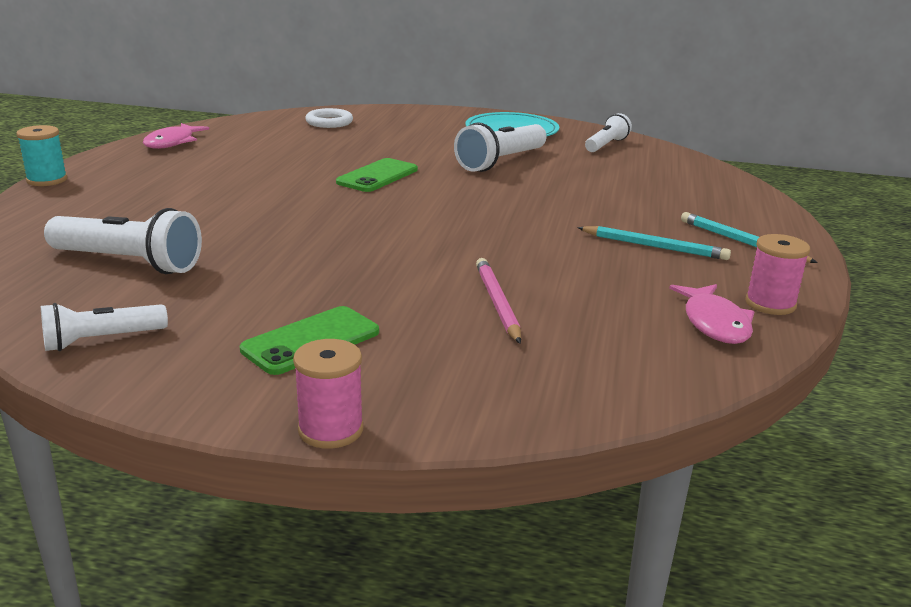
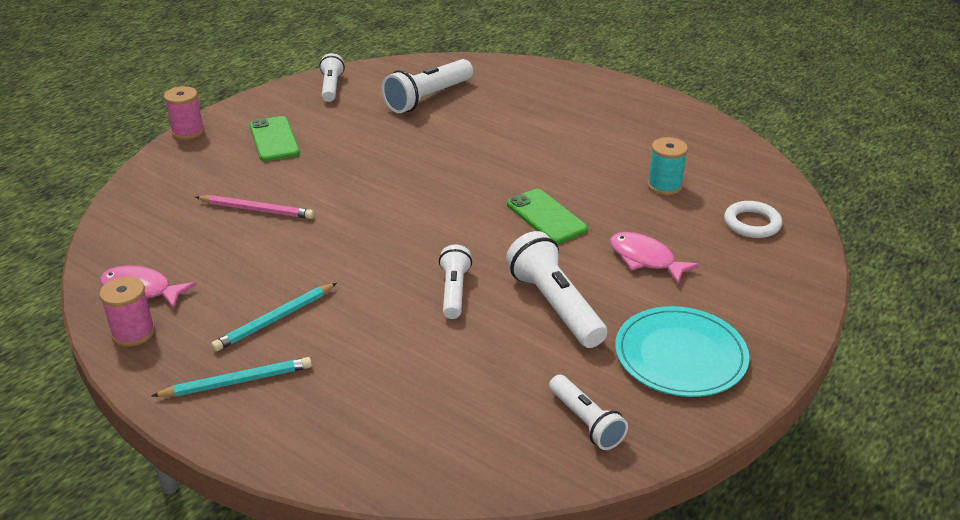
camera: 115 degrees right, 10 degrees up
turquoise spool [16,125,67,186] -> turquoise spool moved to [647,137,688,195]
pink fish [143,123,209,149] -> pink fish moved to [610,232,700,284]
none -> white flashlight [439,244,472,319]

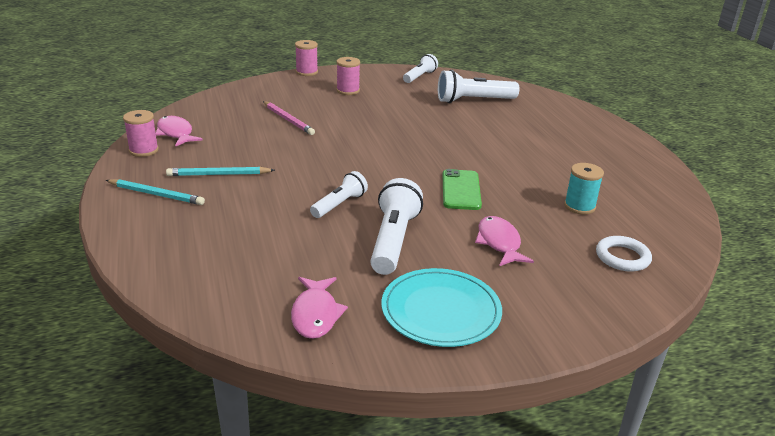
camera: 35 degrees right, 5 degrees down
green phone [249,116,300,161] -> pink spool [336,57,360,95]
white flashlight [549,375,628,450] -> pink fish [291,277,348,339]

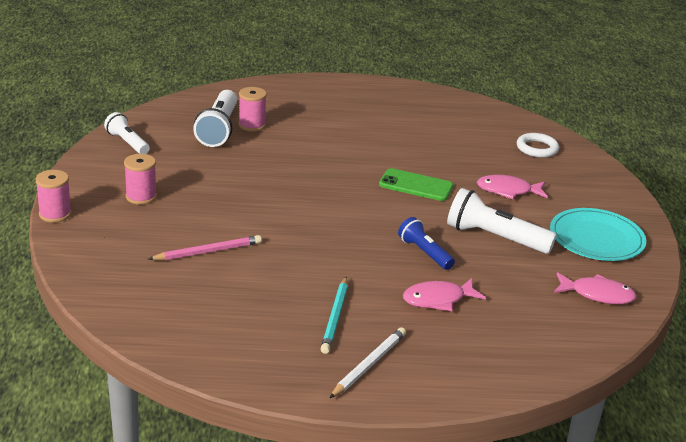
camera: 75 degrees left, 0 degrees up
turquoise pencil [106,179,205,205] -> white pencil [330,327,406,398]
pink spool [123,110,159,157] -> pink spool moved to [238,87,267,132]
pink fish [156,116,203,147] -> pink fish moved to [403,278,486,311]
white flashlight [310,171,368,218] -> blue flashlight [398,217,455,270]
turquoise spool [564,163,604,215] -> none

